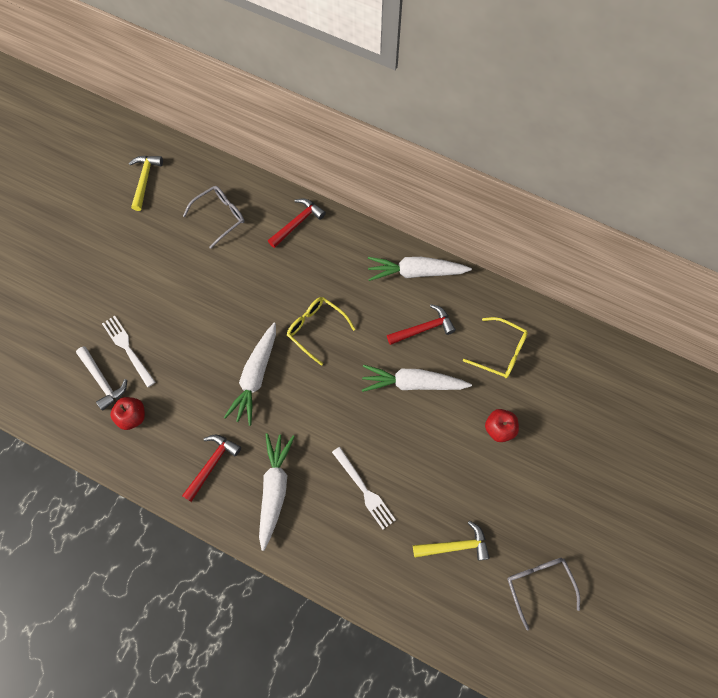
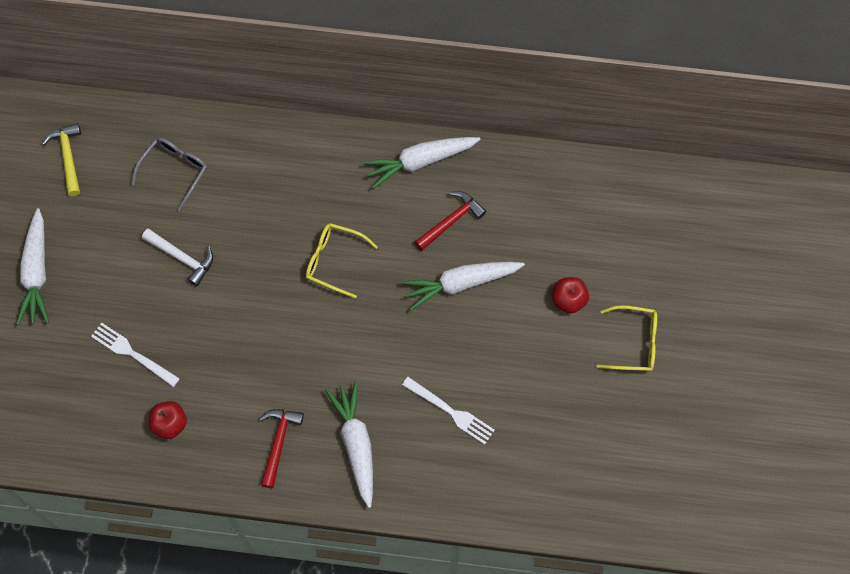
camera: 20 degrees left, 0 degrees up
white hammer [76,346,127,411] -> white hammer moved to [142,229,213,286]
white carrot [224,323,276,426] -> white carrot moved to [17,208,49,325]
red hammer [268,198,326,248] -> none
yellow hammer [413,521,490,561] -> none
yellow glasses [463,317,528,378] -> yellow glasses moved to [596,305,657,371]
grey glasses [507,558,580,630] -> none

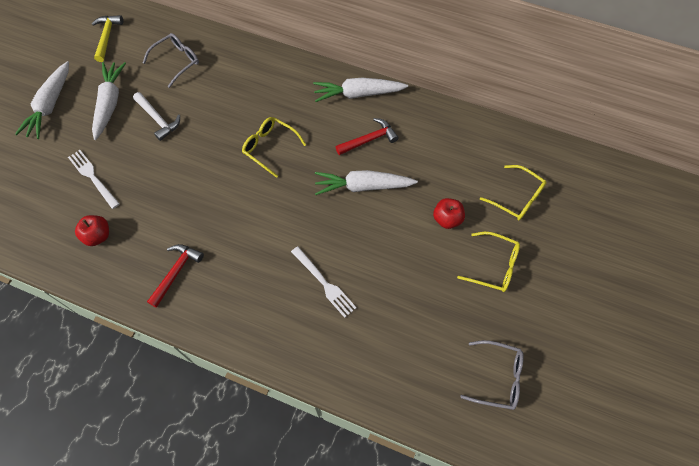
camera: 15 degrees right, 5 degrees down
white carrot [325,381,373,508] -> white carrot moved to [92,62,126,140]
none -> grey glasses [460,340,524,410]
none -> yellow glasses [480,165,547,220]

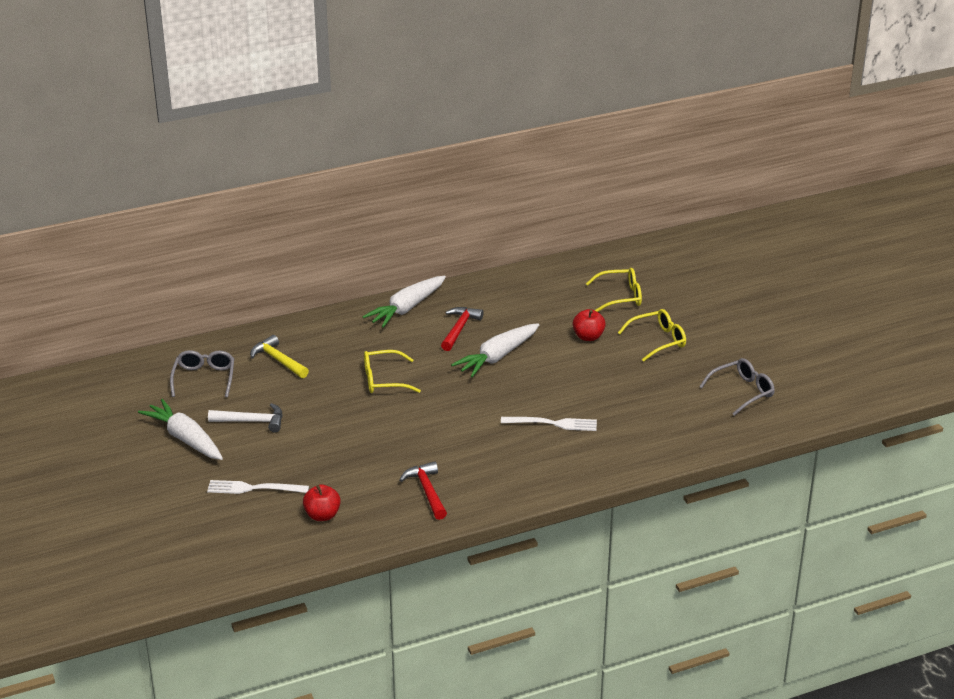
camera: 45 degrees left, 30 degrees down
white carrot [15,61,69,139] -> none
yellow hammer [92,15,123,62] -> yellow hammer moved to [250,335,309,378]

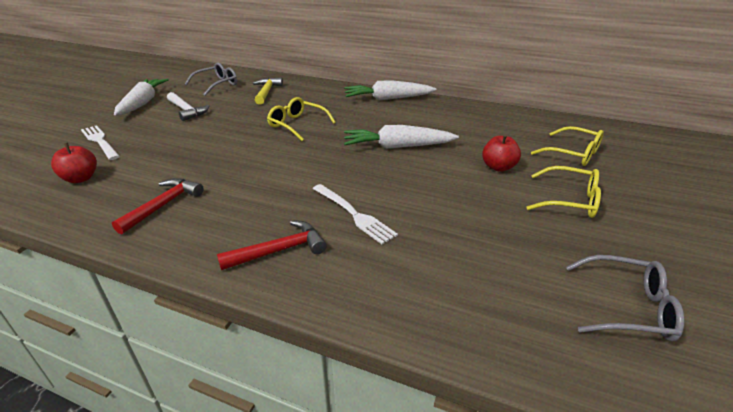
camera: 45 degrees right, 0 degrees up
red hammer [441,307,484,351] -> red hammer moved to [217,220,327,270]

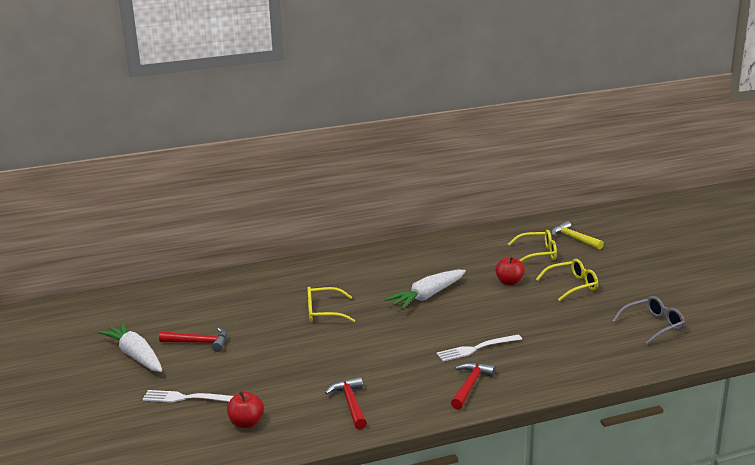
camera: 40 degrees left, 10 degrees down
white hammer [167,92,210,121] -> red hammer [159,328,227,352]
grey glasses [185,62,237,96] -> none
yellow hammer [253,77,283,105] -> yellow hammer moved to [551,221,604,250]
white fork [313,184,398,244] -> white fork turned 150 degrees clockwise [436,335,522,362]
white carrot [344,80,437,100] -> none

